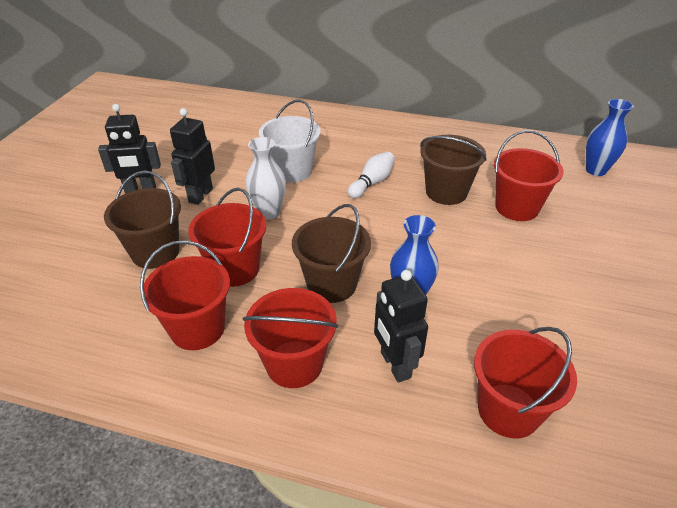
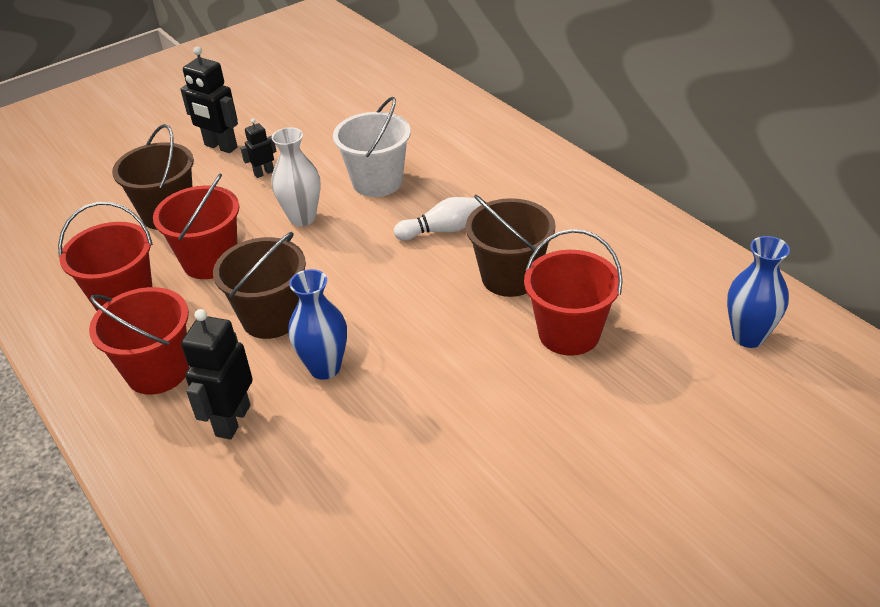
camera: 40 degrees right, 0 degrees up
black robot [170,108,215,205] -> black robot [240,119,277,178], size x0.56
red bucket [474,327,577,439] -> none

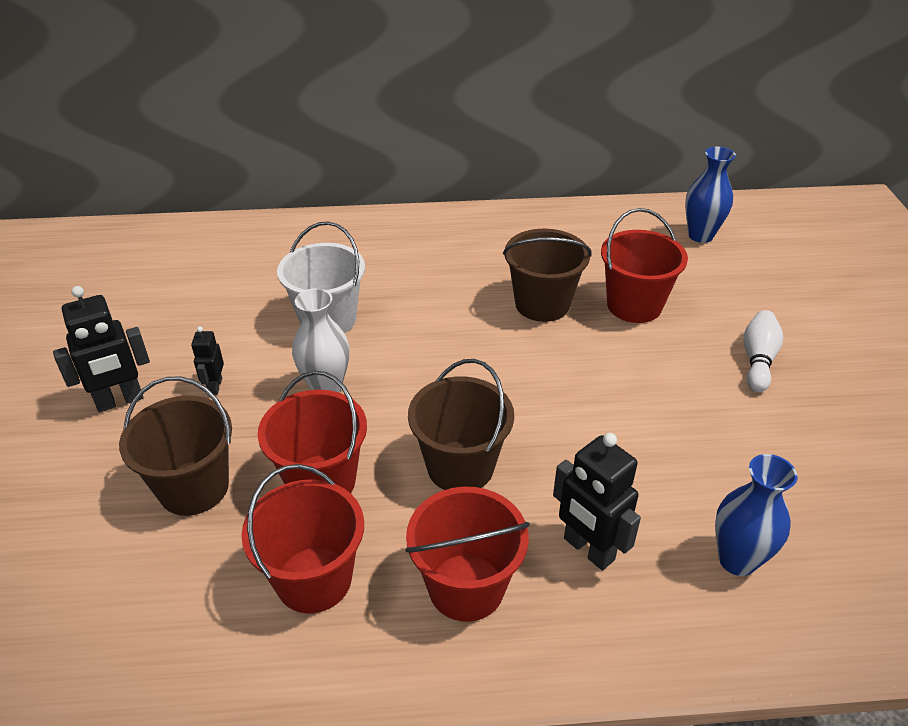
camera: 60 degrees left, 0 degrees up
blue vase [288,269,347,380] -> blue vase moved to [715,454,798,576]
white bowling pin [394,197,481,240] -> white bowling pin moved to [743,310,783,392]

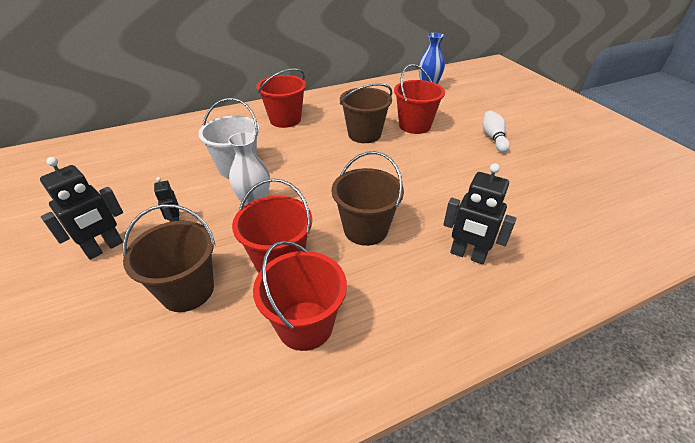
camera: 20 degrees left, 0 degrees up
red bucket [405,487,530,622] -> red bucket moved to [256,68,306,128]
blue vase [715,454,798,576] -> none

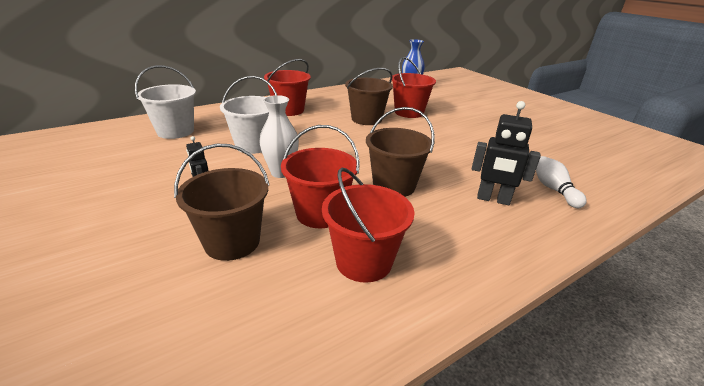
camera: 10 degrees left, 10 degrees down
black robot [40,157,123,260] -> none
white bowling pin [483,111,510,153] -> white bowling pin moved to [536,156,587,208]
none -> white bucket [135,65,196,139]

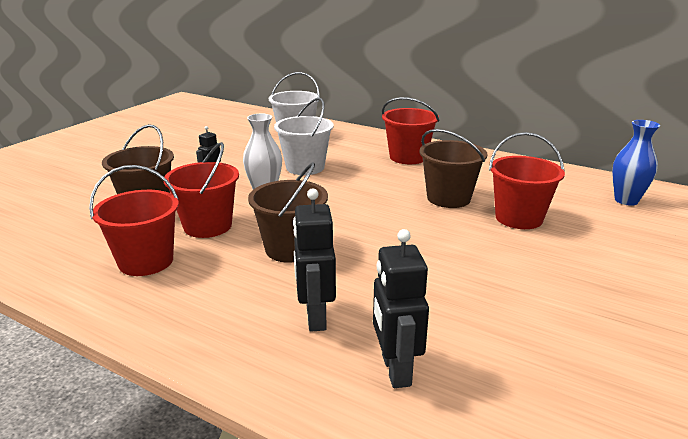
camera: 65 degrees right, 5 degrees down
white bowling pin [536,156,587,208] -> black robot [373,229,429,388]

